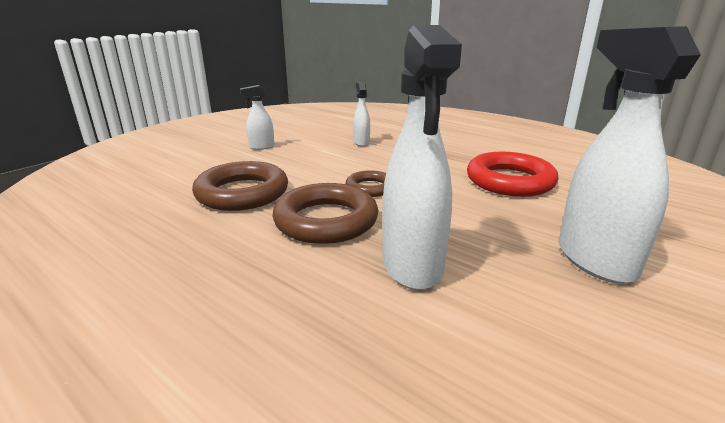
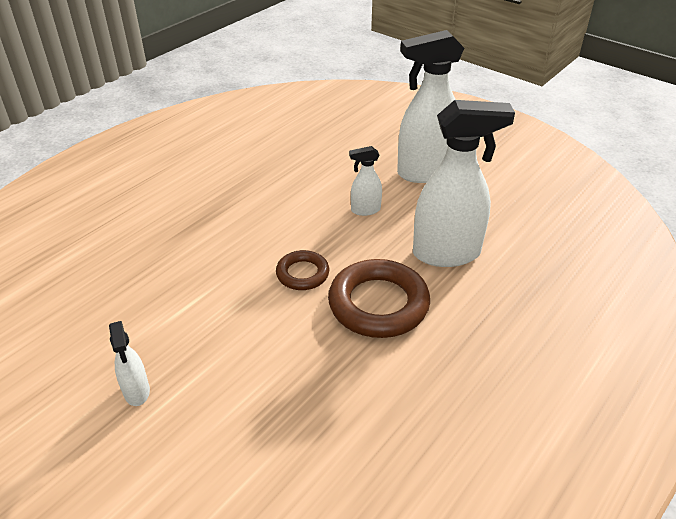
camera: 90 degrees left, 15 degrees up
brown ring [192,161,288,211] -> none
white spray bottle [353,82,370,147] -> white spray bottle moved to [349,146,382,216]
red ring [467,152,559,197] -> none

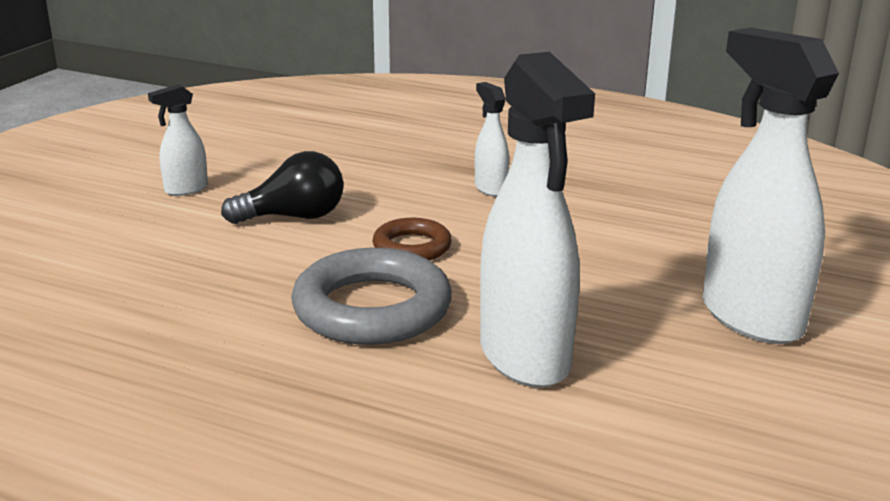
camera: 75 degrees right, 15 degrees down
brown ring [328,259,430,338] -> grey ring [291,248,452,345]
white spray bottle [349,146,382,216] -> white spray bottle moved to [475,82,509,197]
none -> black light bulb [221,151,344,224]

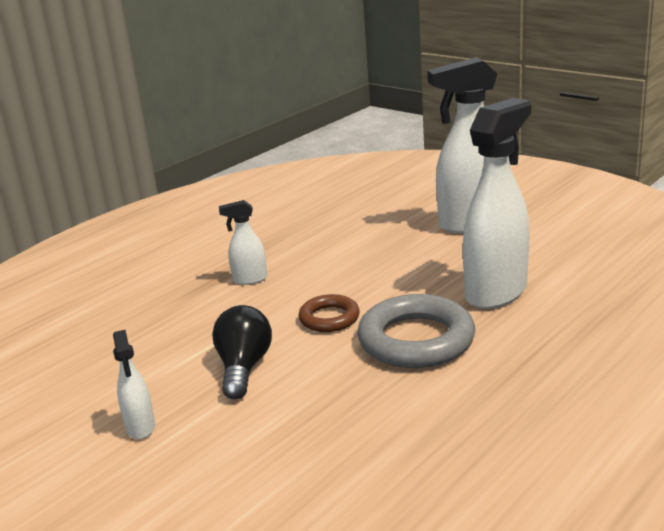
camera: 70 degrees left, 0 degrees up
white spray bottle [480,52,595,388] -> white spray bottle turned 45 degrees counterclockwise [463,98,531,309]

